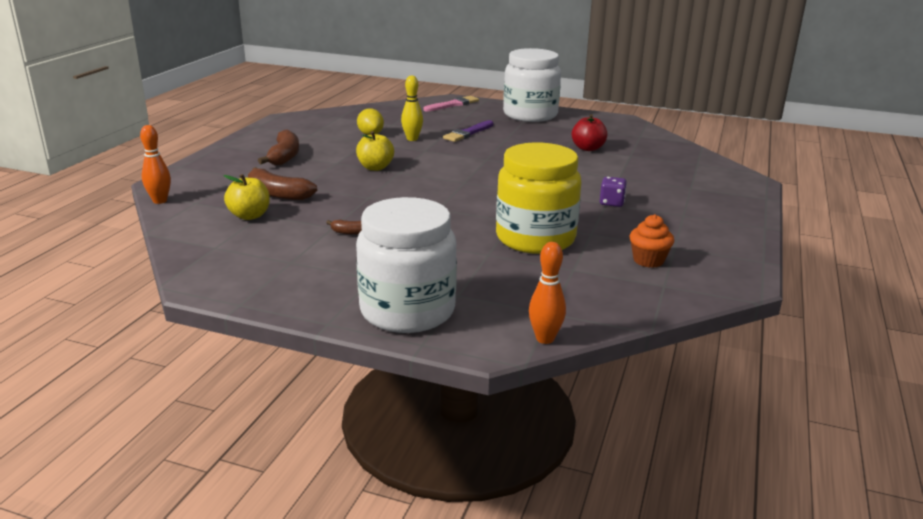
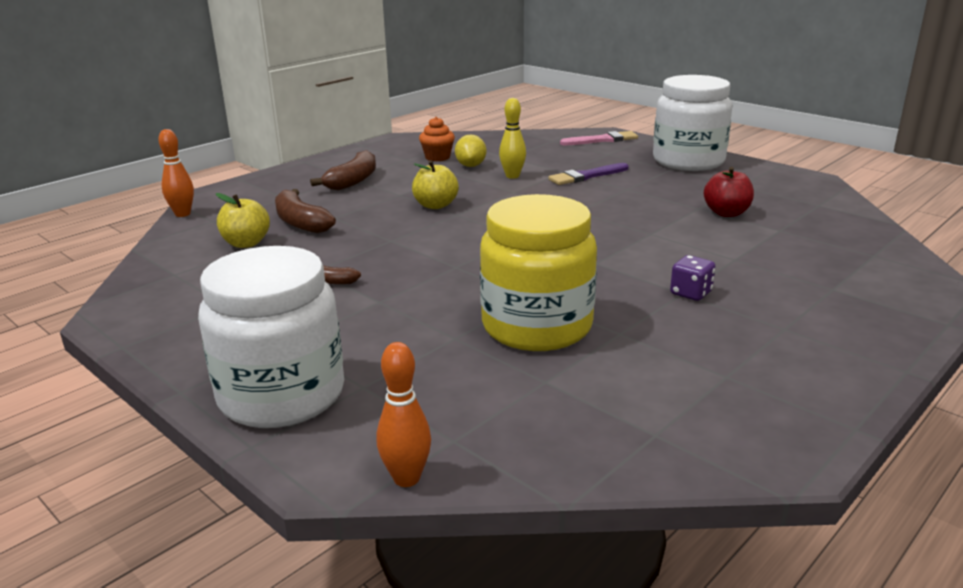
camera: 25 degrees right, 0 degrees up
orange cupcake [630,214,674,268] -> orange cupcake moved to [419,117,455,161]

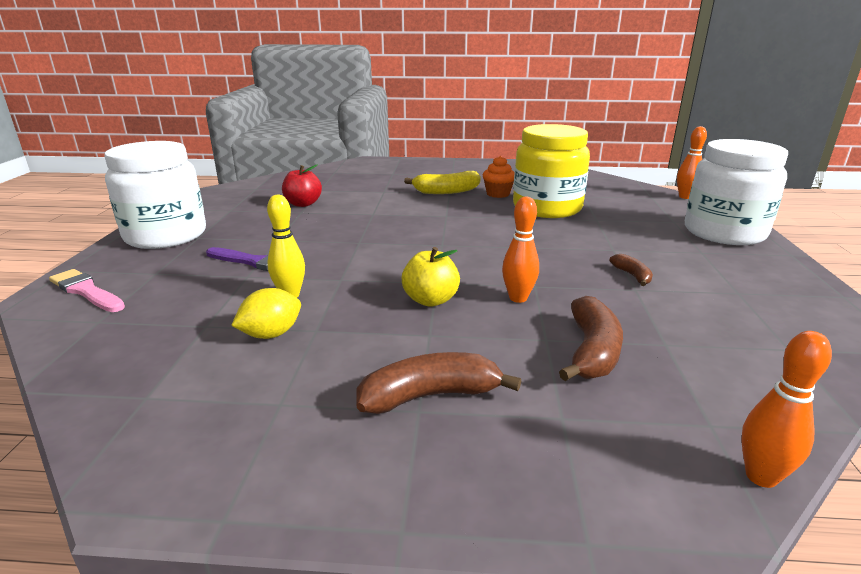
camera: 130 degrees left, 0 degrees up
yellow apple [216,193,270,248] -> none
orange cupcake [419,117,455,161] -> orange cupcake moved to [483,156,515,198]
purple dice [670,255,715,301] -> yellow banana [404,171,481,194]
none -> orange bowling pin [502,197,539,303]

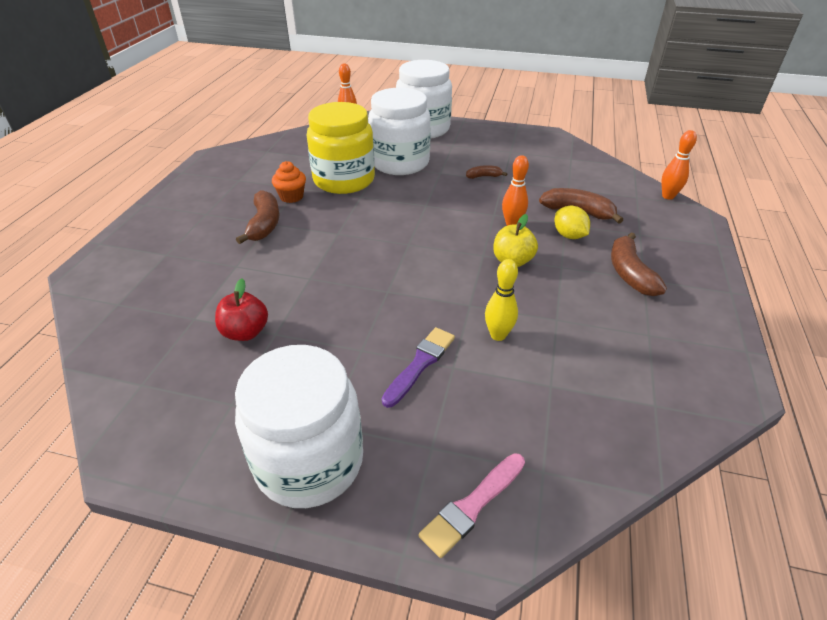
camera: 80 degrees left, 15 degrees up
yellow lemon [231,288,301,339] -> yellow lemon moved to [554,206,590,239]
yellow banana [404,171,481,194] -> brown banana [236,190,279,244]
none -> white jar [368,88,431,175]

